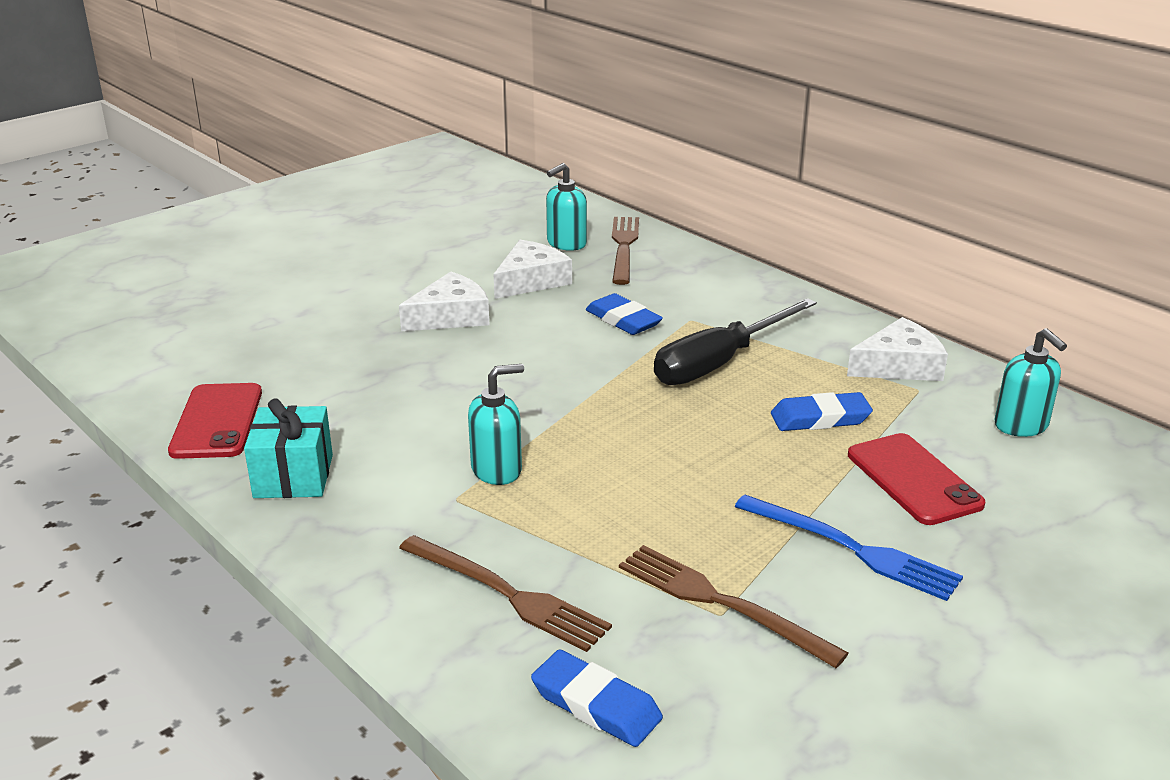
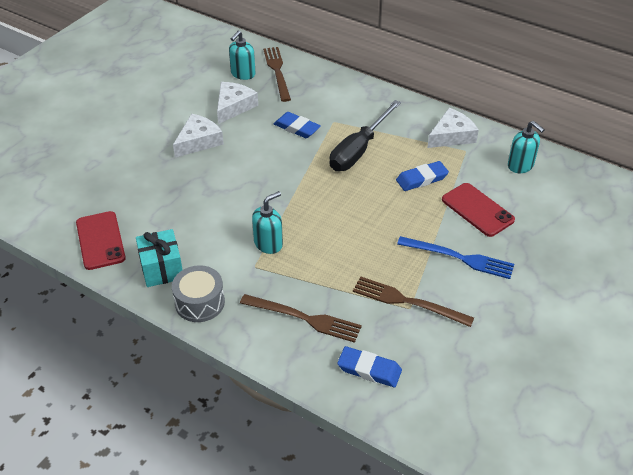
camera: 15 degrees left, 15 degrees up
none -> grey drum [172,265,225,322]

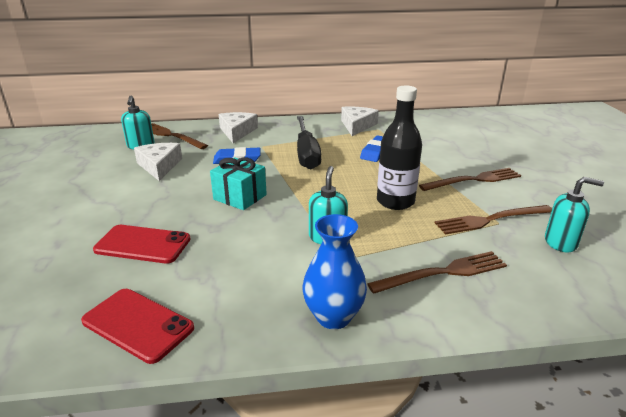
camera: 40 degrees left, 15 degrees down
turquoise gift [136,229,183,287] -> turquoise gift moved to [210,157,267,210]
grey drum [172,265,225,322] -> blue vase [303,214,367,329]
white cheese [173,114,224,157] -> white cheese moved to [219,112,258,143]
blue eraser [337,346,402,387] -> none
blue fork [397,236,514,279] -> brown fork [419,168,521,191]
red phone [442,183,515,237] -> red phone moved to [93,225,191,264]
turquoise soap dispenser [508,121,545,173] -> turquoise soap dispenser moved to [545,177,604,253]
none -> black bottle [377,85,422,210]

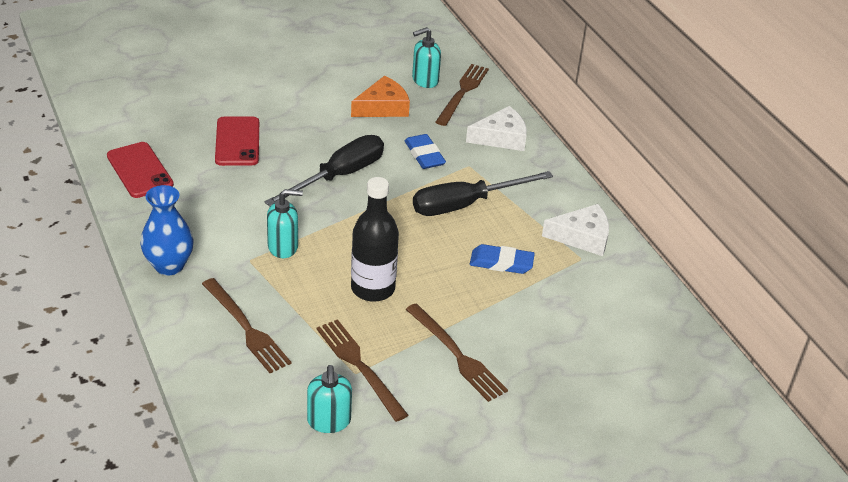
camera: 70 degrees right, 10 degrees up
red phone [81,289,194,364] -> red phone turned 45 degrees counterclockwise [107,142,174,198]
white cheese [134,143,182,181] -> orange cheese [351,76,410,117]
turquoise gift [210,157,267,210] -> black screwdriver [264,135,384,206]

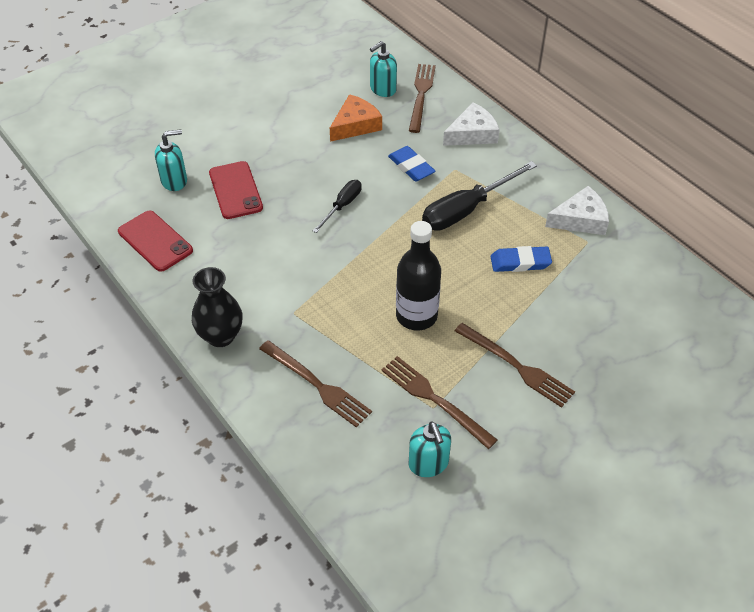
camera: 10 degrees left, 10 degrees up
blue vase [140,185,194,275] -> black vase [192,267,242,347]
black screwdriver [264,135,384,206] -> black screwdriver [313,180,362,233], size x0.57
turquoise soap dispenser [267,189,303,258] -> turquoise soap dispenser moved to [155,129,187,191]

